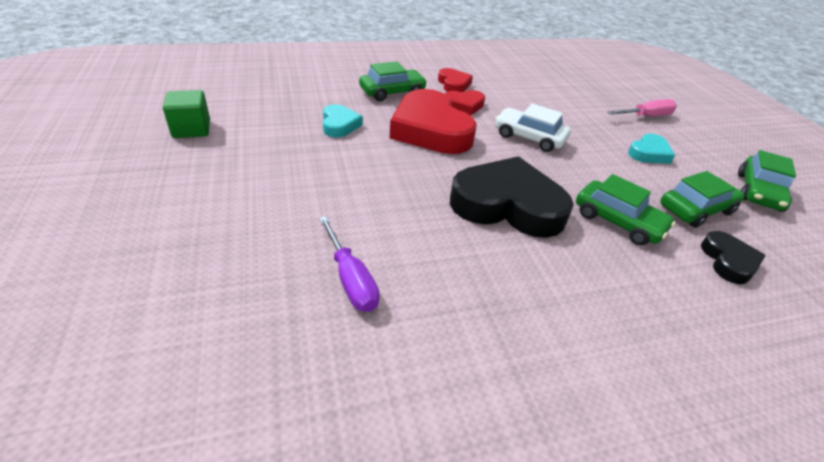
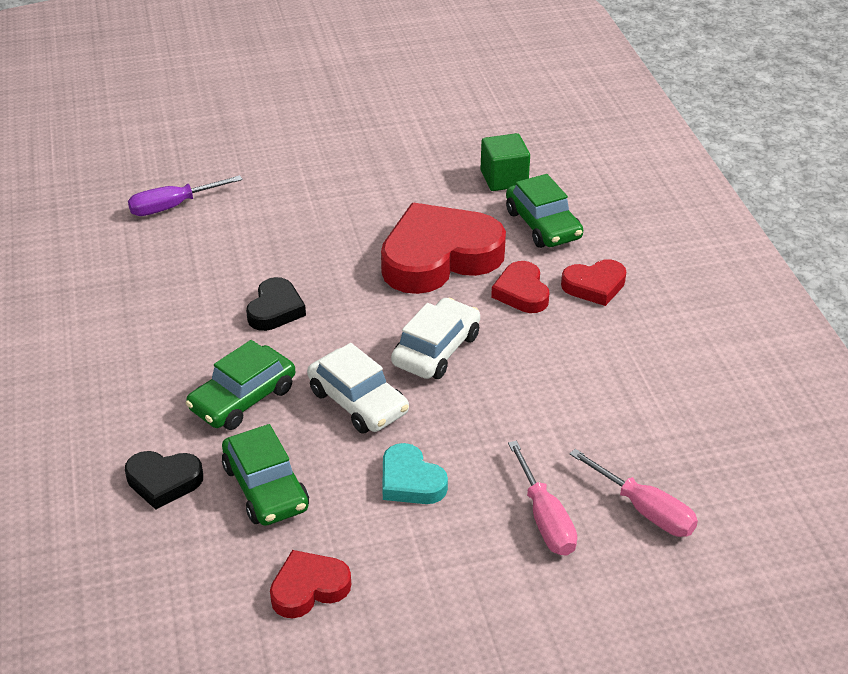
camera: 95 degrees right, 0 degrees up
green cube [163,90,210,138] -> green cube moved to [481,133,530,191]
turquoise heart [323,104,363,138] -> none
black heart [450,156,574,238] -> black heart [246,277,306,331], size x0.49
green car [738,150,796,212] -> red heart [270,550,351,618]
none -> white car [307,343,409,434]
none -> pink screwdriver [570,449,698,537]

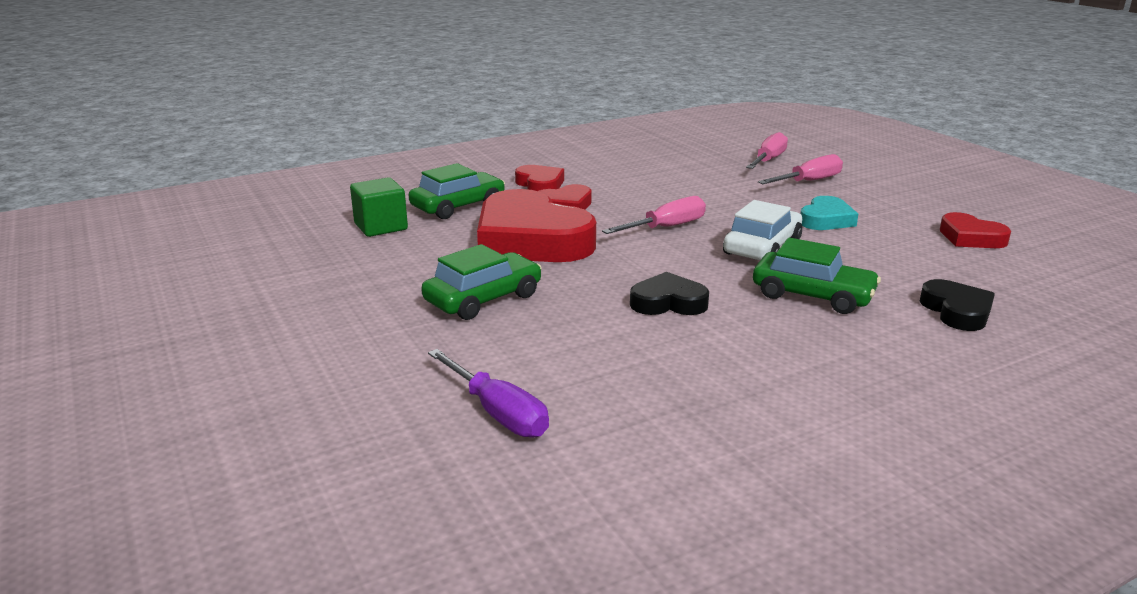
camera: 105 degrees left, 15 degrees down
green car [222,424,309,526] -> green car moved to [421,244,542,320]
white car [391,297,480,379] -> pink screwdriver [602,196,706,234]

